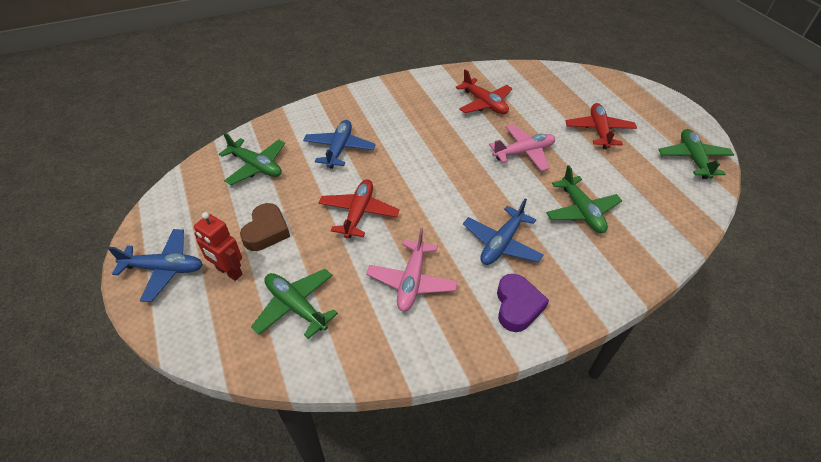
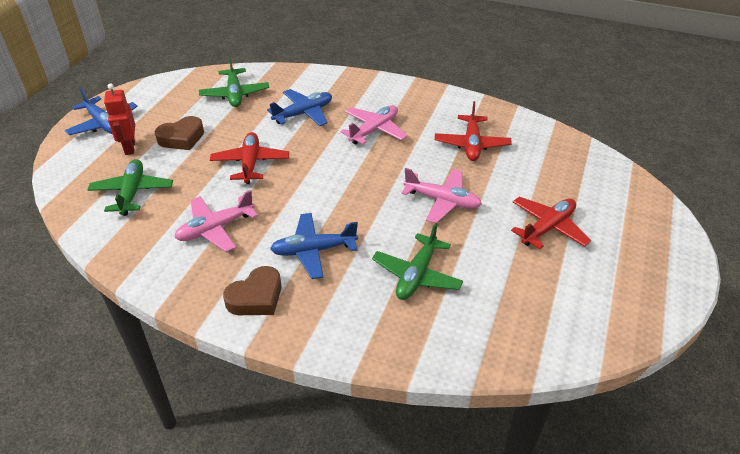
camera: 45 degrees right, 5 degrees down
red plane [319,179,400,238] -> red plane turned 60 degrees counterclockwise [210,132,289,184]
purple heart [497,274,549,332] -> brown heart [223,266,281,315]
green plane [658,129,734,179] -> none
none -> pink plane [341,105,407,145]

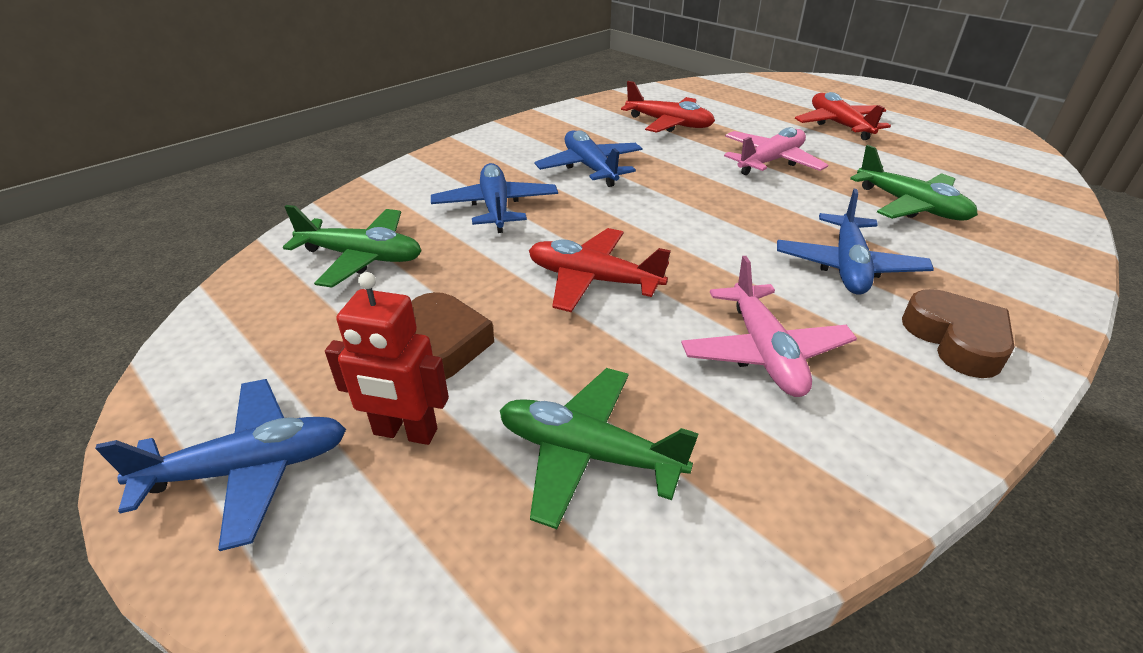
camera: 65 degrees left, 5 degrees down
pink plane [341,105,407,145] -> blue plane [535,130,642,187]

